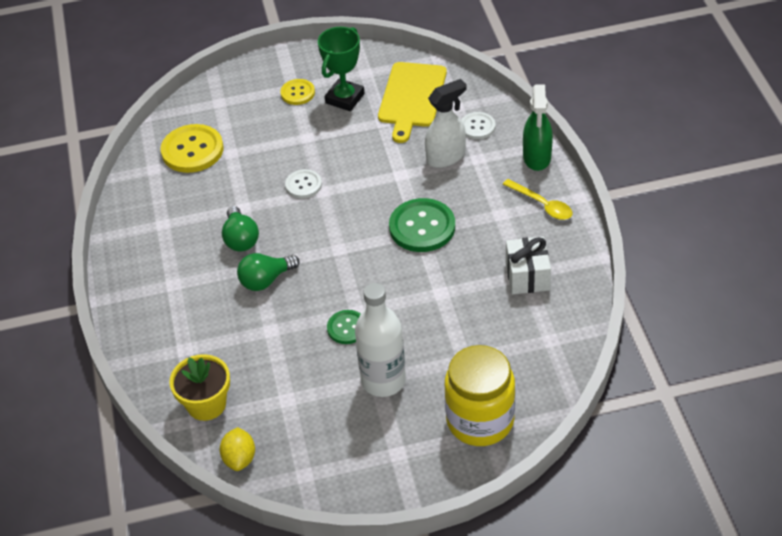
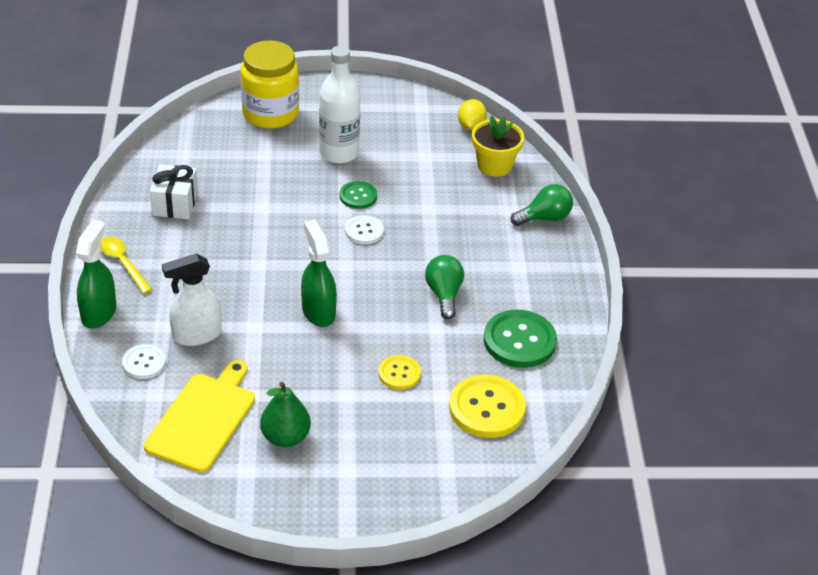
camera: 175 degrees left, 5 degrees down
green light bulb [237,253,300,291] -> green light bulb moved to [511,184,573,226]
yellow button [280,79,315,105] -> yellow button moved to [378,355,421,390]
white button [285,169,322,198] -> white button moved to [345,215,384,244]
green trophy [318,27,365,111] -> green pear [260,382,311,447]
green button [389,198,455,252] -> green button moved to [484,310,557,368]
none -> green spray bottle [301,220,337,327]

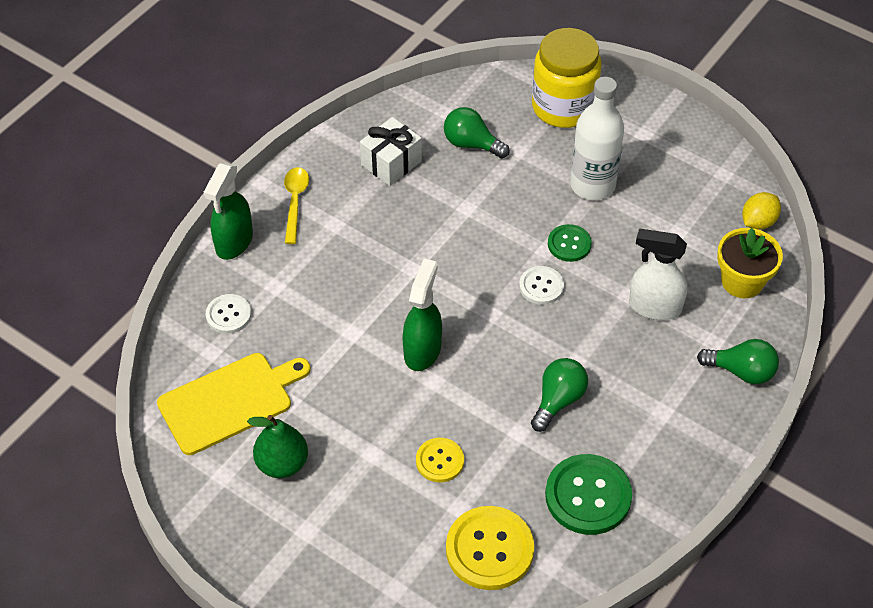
camera: 40 degrees right, 10 degrees up
green spray bottle [76,220,116,328] -> green spray bottle turned 150 degrees clockwise [204,163,253,260]
white spray bottle [162,253,222,346] -> white spray bottle moved to [629,229,687,320]
none -> green light bulb [444,107,510,158]

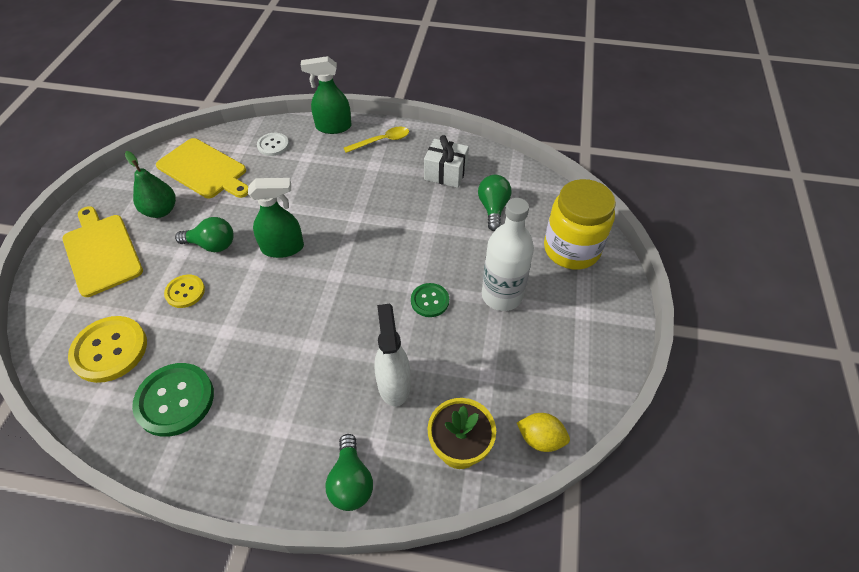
camera: 65 degrees right, 0 degrees up
white button [519,266,564,305] -> none
green light bulb [531,358,588,432] -> green light bulb moved to [175,217,234,252]
none -> yellow cutting board [62,206,143,297]

